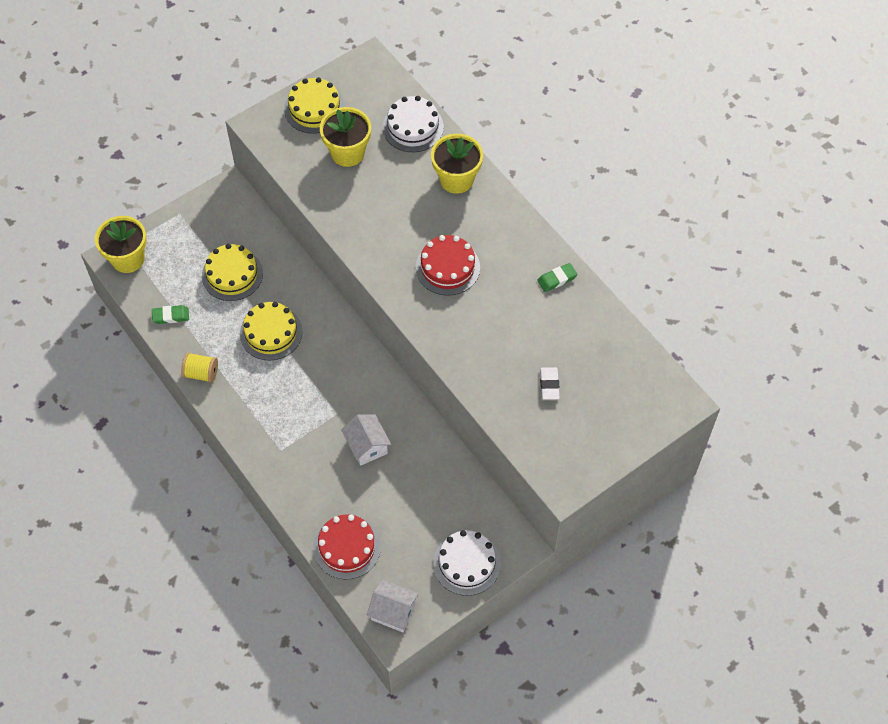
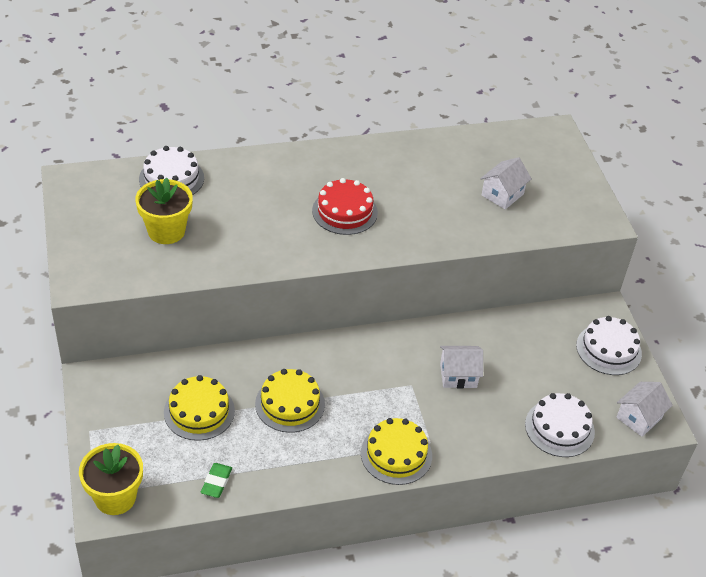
camera: 70 degrees left, 15 degrees down
yellow spool [181,352,218,383] -> none
yellow cake [284,77,345,134] -> yellow cake moved to [361,418,432,485]
red cake [314,515,381,579] -> white cake [525,393,595,457]
yellow flower pot [431,133,483,194] -> none
green eraser [537,263,577,292] -> none
white eraser [540,367,560,400] -> white house [480,157,532,209]

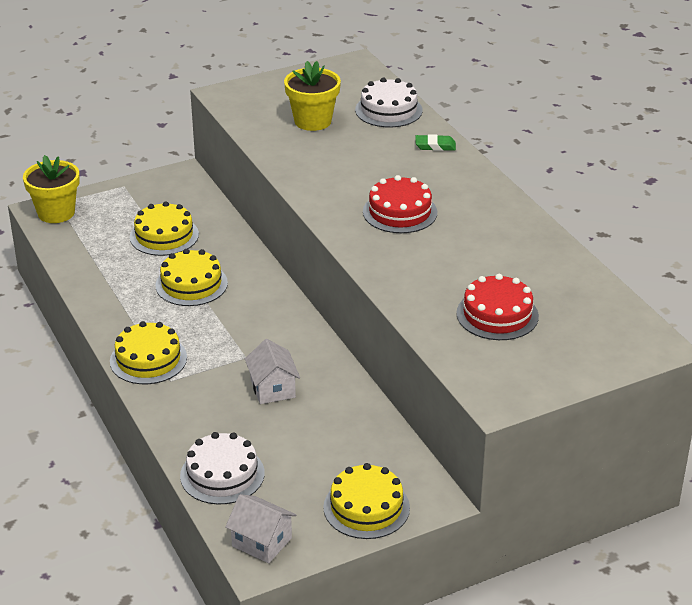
camera: 80 degrees right, 10 degrees down
green eraser [201,463,232,498] -> green eraser moved to [415,134,456,151]
white house [480,157,532,209] -> red cake [456,274,539,340]
white cake [576,316,642,375] -> yellow cake [323,463,410,539]

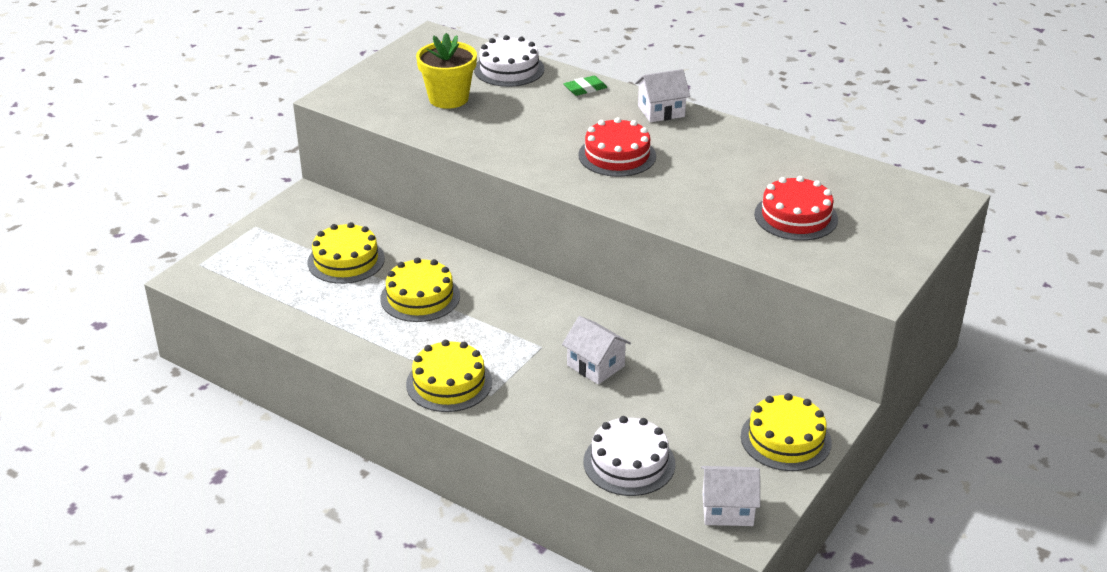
camera: 30 degrees left, 0 degrees up
yellow flower pot [23,155,80,223] -> none
none -> white house [635,69,690,122]

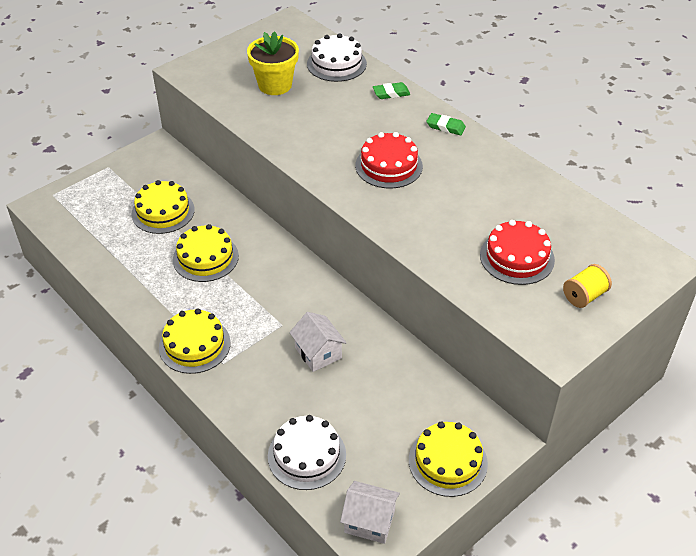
camera: 15 degrees right, 10 degrees up
white house [635,69,690,122] -> green eraser [426,113,466,135]
none -> yellow spool [563,264,612,308]

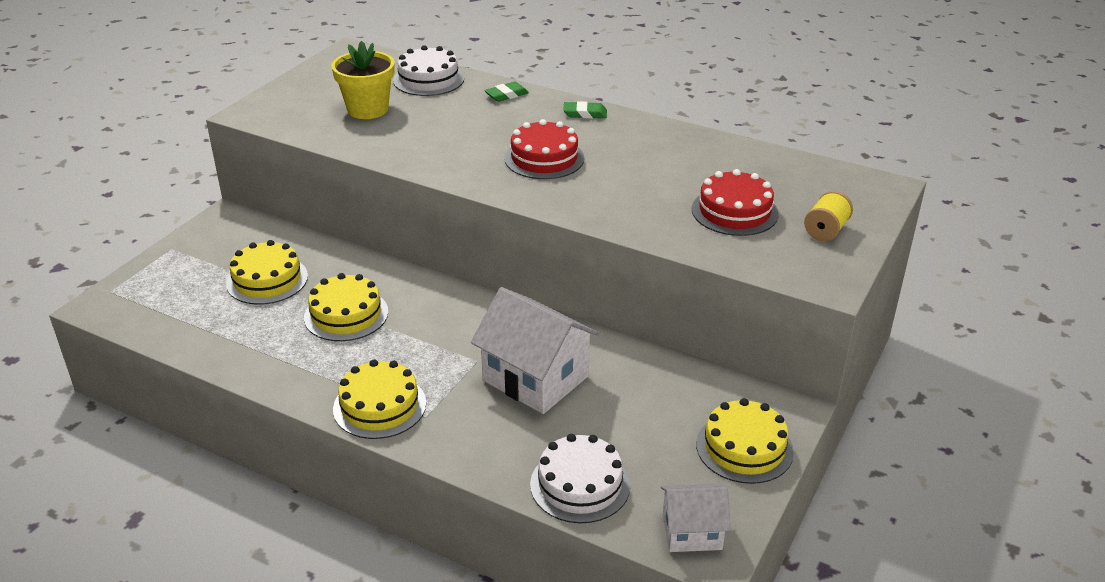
camera: 20 degrees left, 10 degrees down
white house [289,312,347,372] -> white house [471,287,599,414], size x1.74

